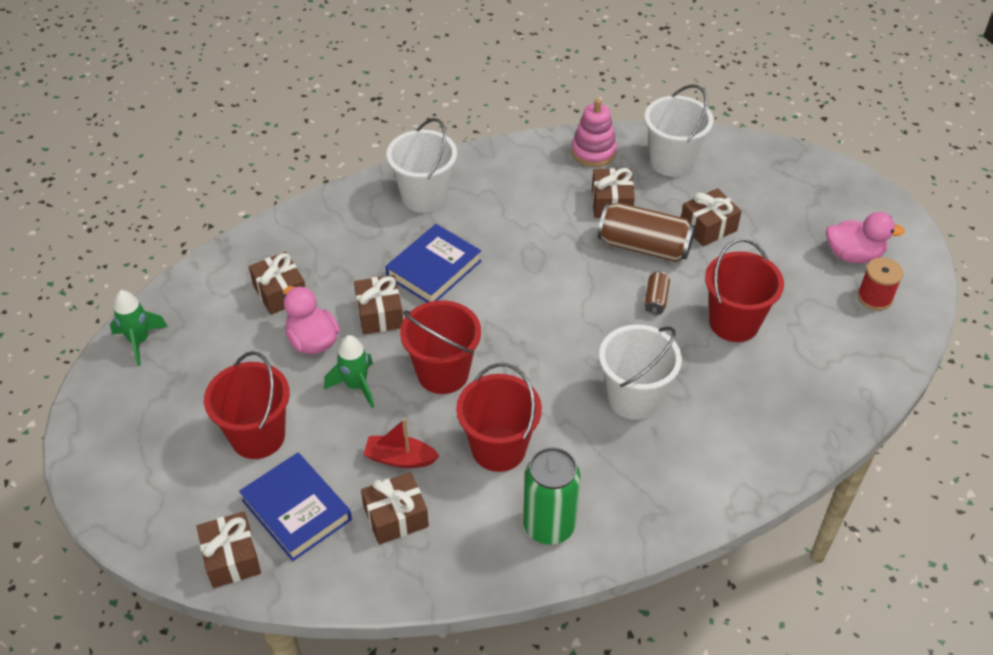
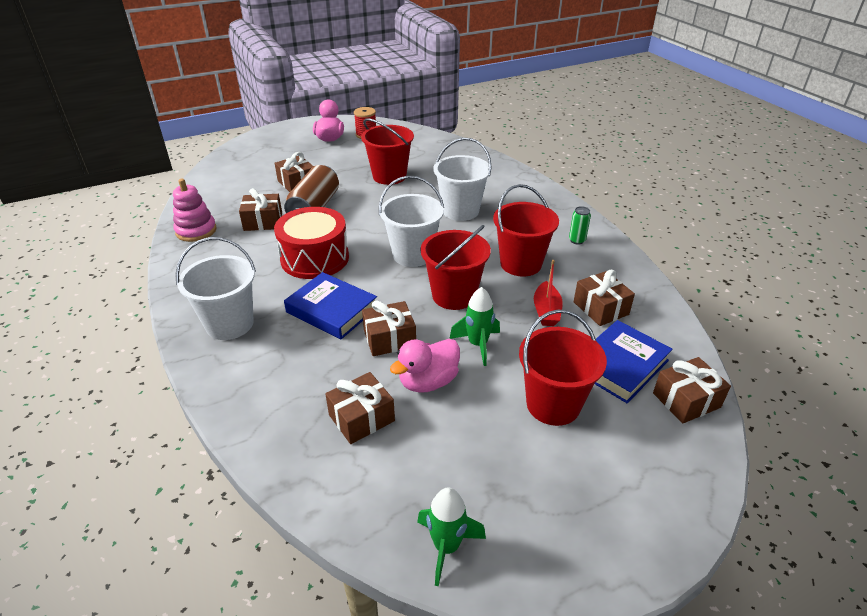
camera: 95 degrees left, 10 degrees down
green can [523,447,581,545] -> green can [569,206,591,245], size x0.48
white bucket [644,84,714,177] -> white bucket moved to [379,176,444,267]
brown can [644,271,670,315] -> none
none -> red drum [274,207,349,279]

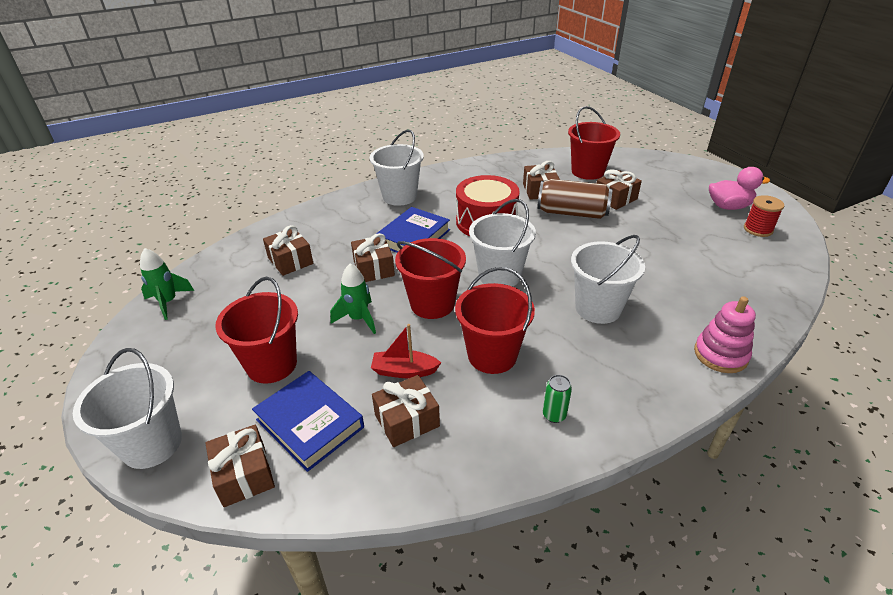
camera: 90 degrees right, 0 degrees up
pink stacking toy [173,179,217,242] -> pink stacking toy moved to [694,296,756,373]
red bucket [361,118,414,185] -> red bucket moved to [568,106,620,180]
pink duck [390,339,460,393] -> none
none -> white bucket [73,348,182,469]

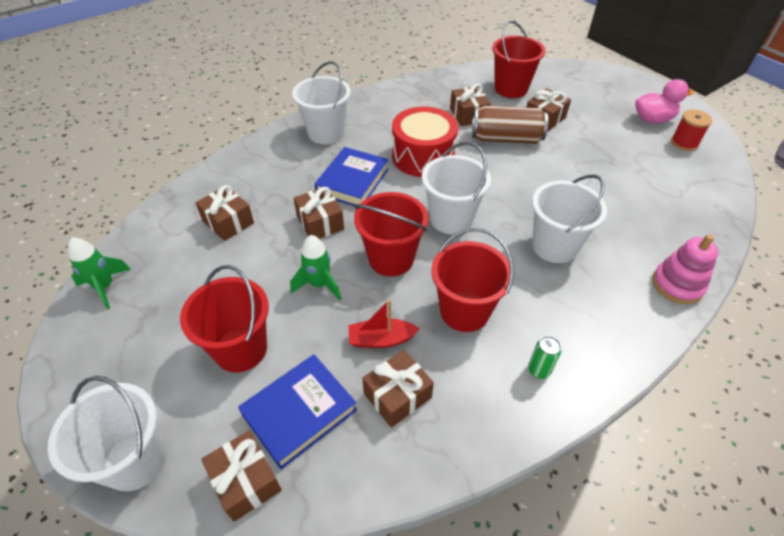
camera: 10 degrees left, 10 degrees up
blue book [252,371,364,472] -> blue book turned 75 degrees counterclockwise [238,355,357,469]

